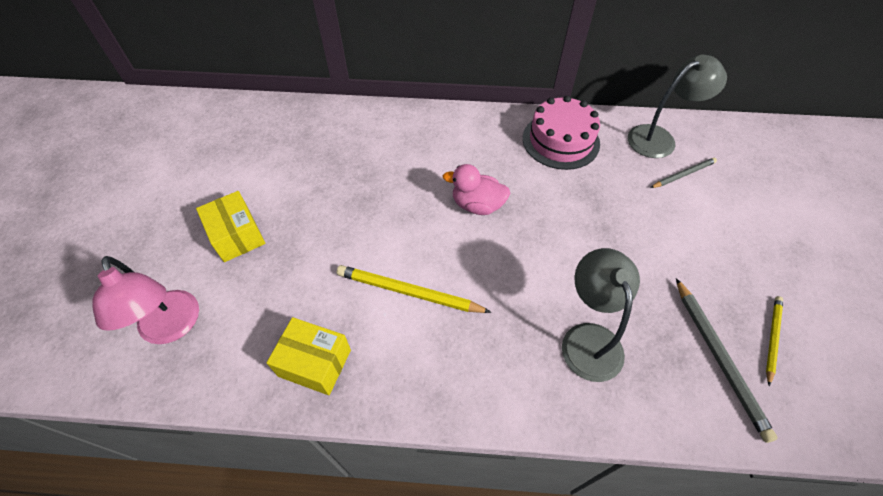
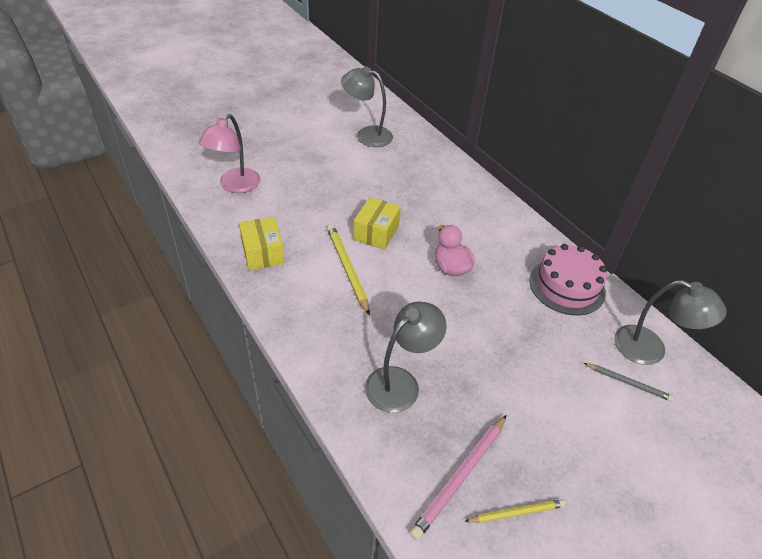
camera: 50 degrees right, 10 degrees down
yellow box [196,191,265,262] -> yellow box moved to [353,197,401,250]
grey pencil [676,278,778,443] -> pink pencil [409,415,507,540]
none -> grey lamp [341,66,393,147]

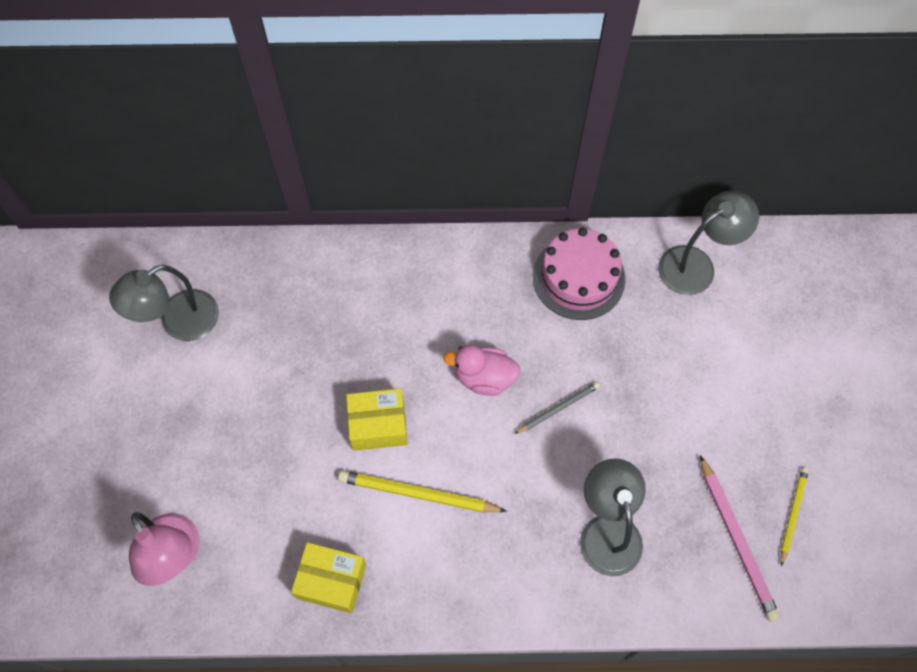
camera: 55 degrees left, 20 degrees up
yellow box [353,197,401,250] -> yellow box turned 60 degrees counterclockwise [346,388,408,451]
grey pencil [584,363,674,401] -> grey pencil moved to [514,382,600,434]

